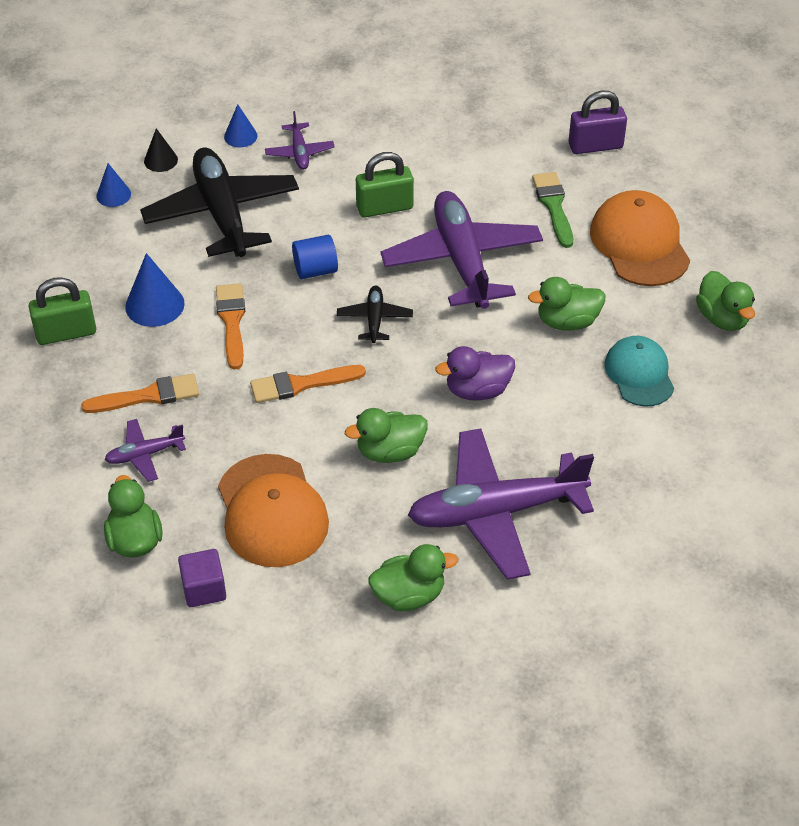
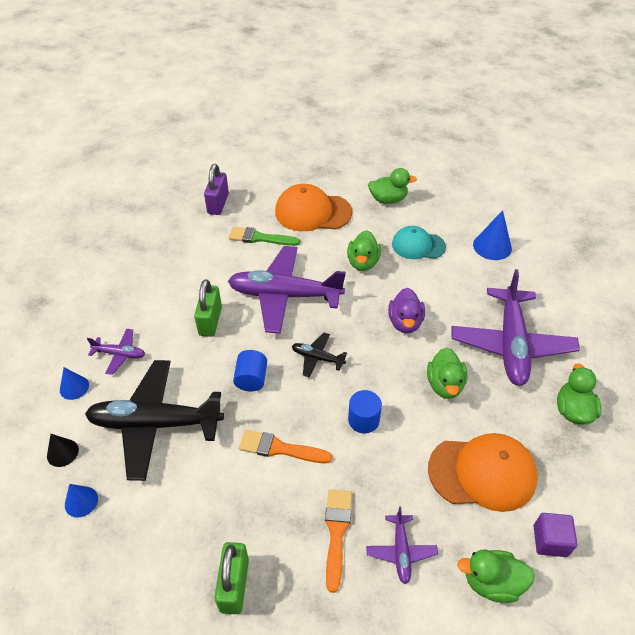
camera: 70 degrees left, 0 degrees up
blue cone [125,253,185,327] -> blue cone moved to [473,210,512,260]
orange brush [250,365,366,403] -> blue cylinder [348,390,382,434]

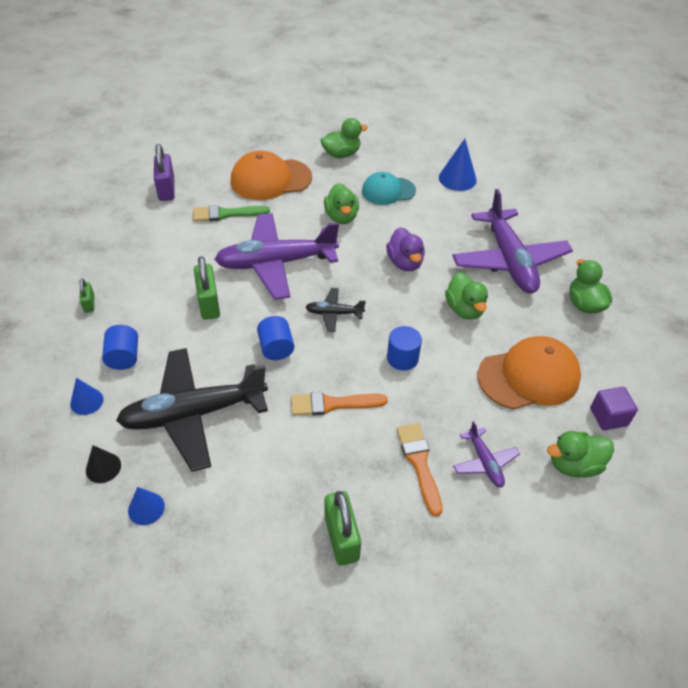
camera: 20 degrees left, 0 degrees up
purple plane [87,329,145,375] -> blue cylinder [102,325,138,370]
none -> green padlock [80,279,94,313]

